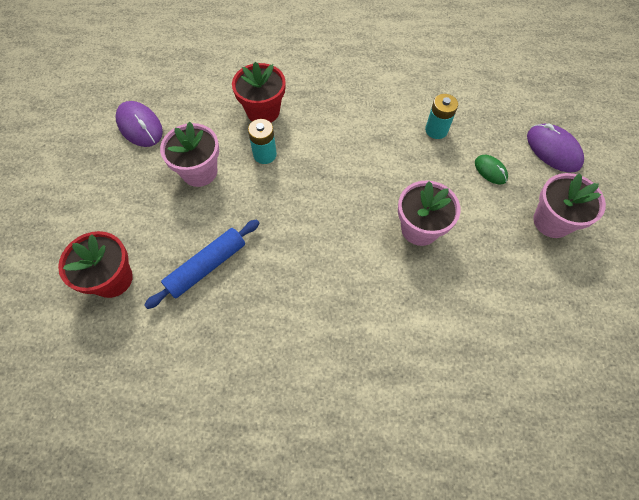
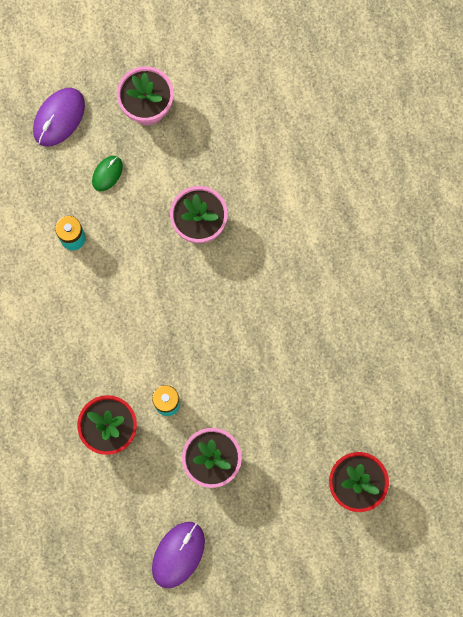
camera: 110 degrees left, 15 degrees up
blue rolling pin [144,219,259,309] -> none

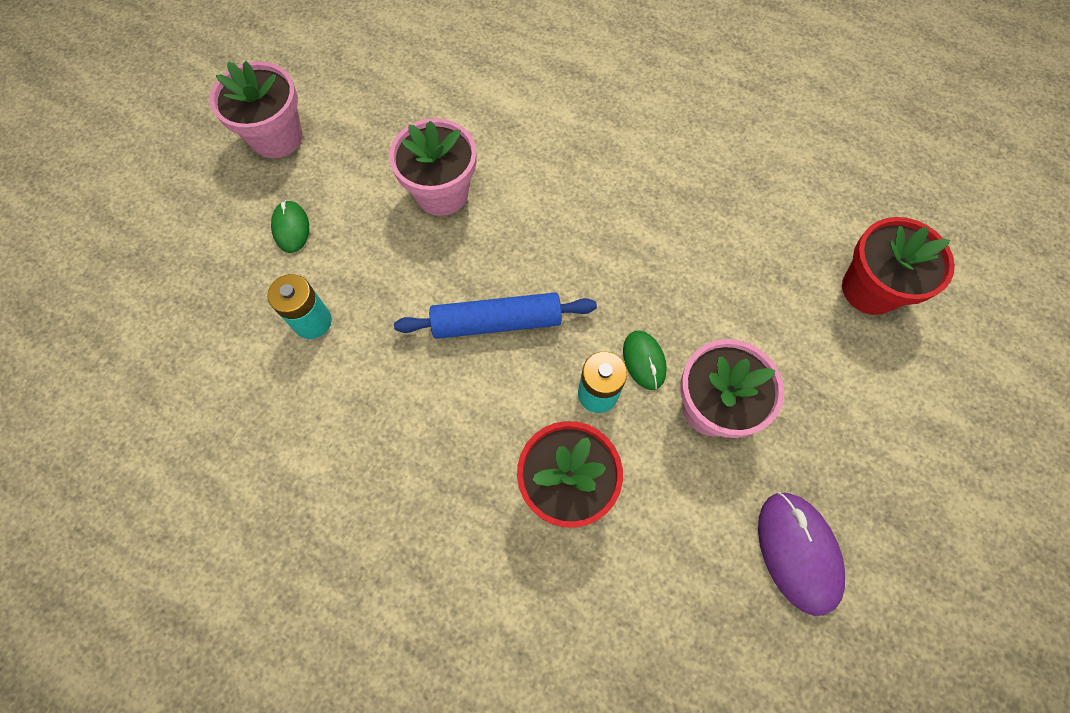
camera: 45 degrees left, 10 degrees down
purple mouse [33,88,85,146] -> none
none -> blue rolling pin [394,292,597,339]
none -> green mouse [623,330,667,390]

